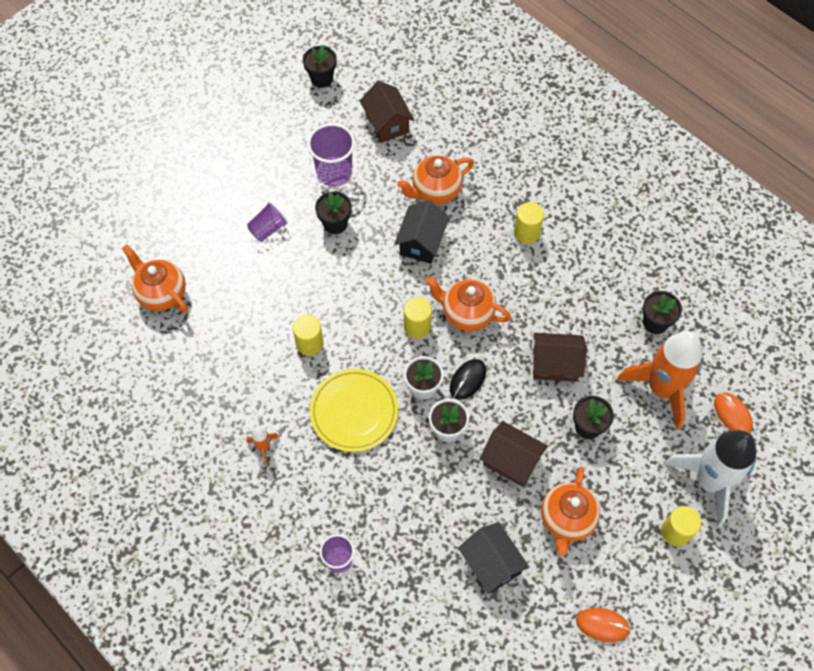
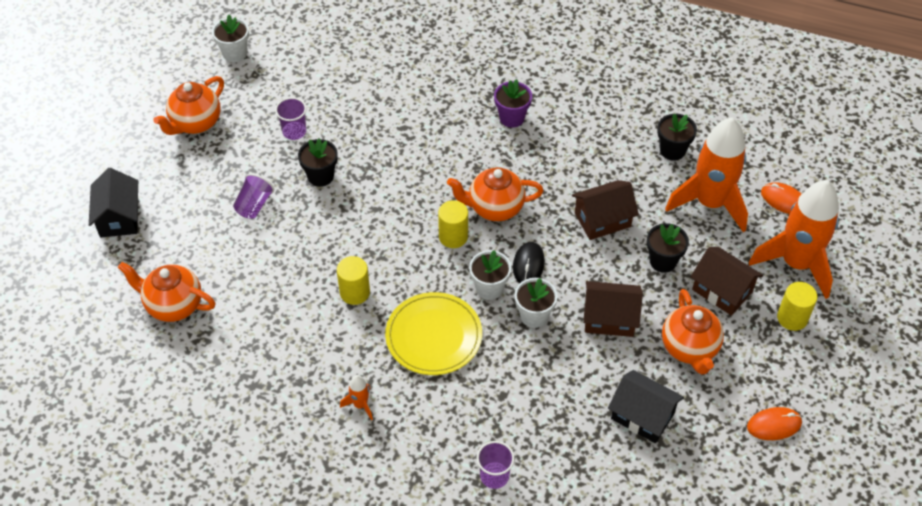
camera: 25 degrees left, 10 degrees down
black flower pot [303,45,337,88] -> white flower pot [212,15,249,62]
purple cup [307,123,355,187] -> purple cup [275,97,306,140], size x0.62
brown house [360,81,414,143] -> brown house moved to [691,247,763,316]
black house [394,200,449,263] -> black house moved to [89,168,138,237]
orange teapot [397,155,474,204] -> orange teapot moved to [153,76,224,135]
yellow cylinder [514,202,544,244] -> purple flower pot [494,79,532,128]
white rocket [664,430,756,527] -> orange rocket [749,180,839,299]

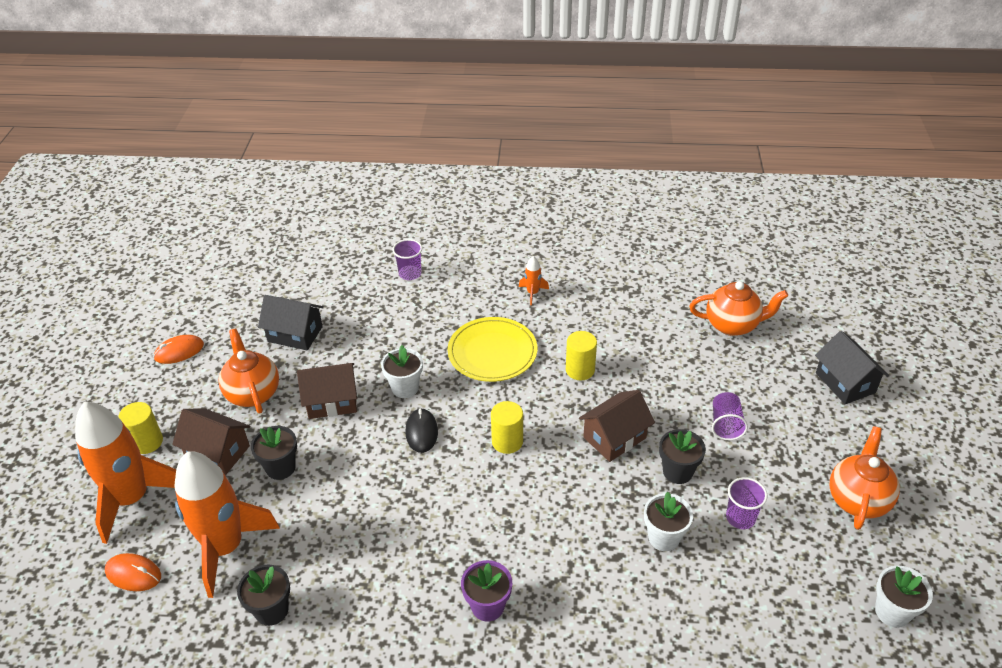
camera: 165 degrees right, 10 degrees down
orange teapot [447,167,544,221] -> none
white flower pot [469,250,511,300] -> white flower pot moved to [644,492,693,551]
brown house [572,180,639,240] -> brown house moved to [579,390,655,462]

